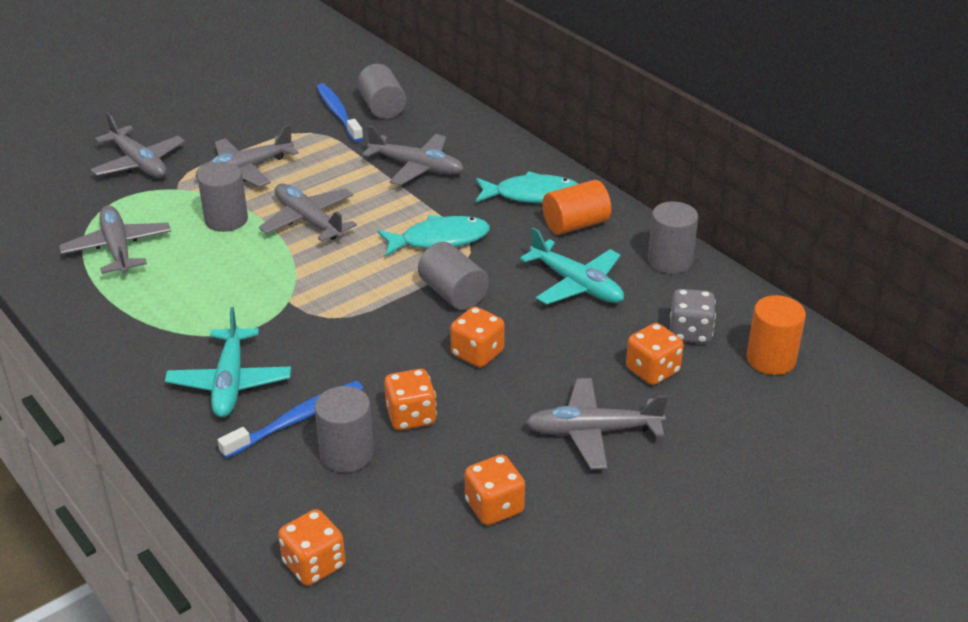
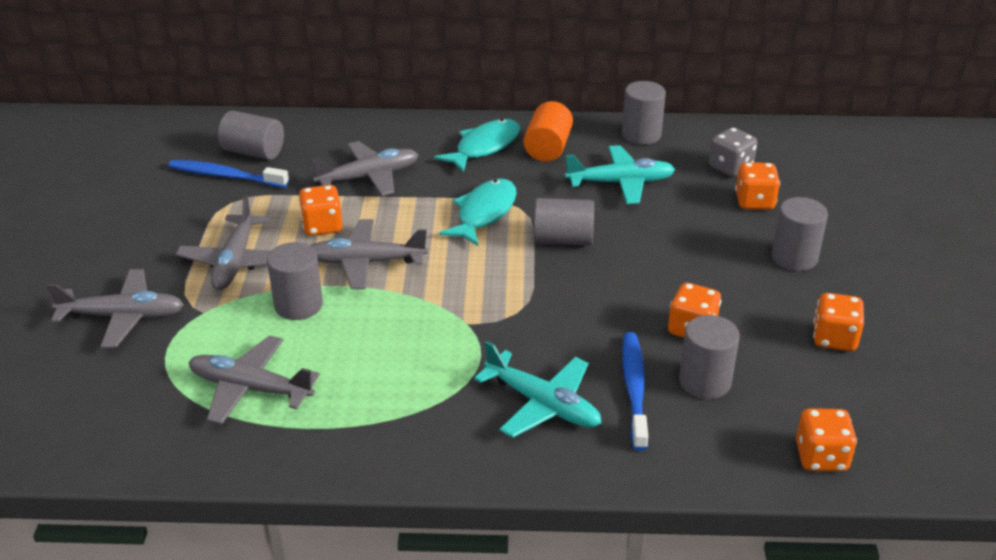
camera: 50 degrees left, 0 degrees up
orange dice [450,307,505,368] -> orange dice moved to [298,185,342,236]
grey plane [525,378,668,469] -> grey cylinder [772,197,828,271]
orange cylinder [747,295,806,375] -> none

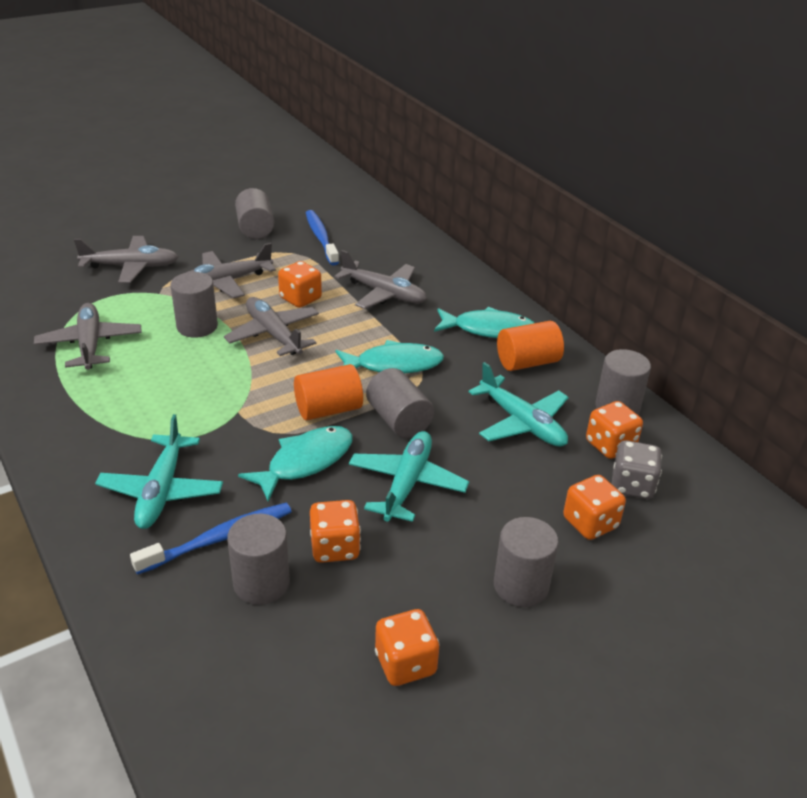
camera: 55 degrees right, 0 degrees up
grey plane [47,269,184,348] -> grey plane turned 60 degrees counterclockwise [74,236,178,283]
grey cylinder [218,111,284,160] -> grey cylinder moved to [235,188,274,239]
orange dice [796,408,857,472] -> orange dice moved to [586,401,643,459]
none -> turquoise fish [238,426,353,501]
none -> orange cylinder [294,364,363,420]
none -> turquoise plane [349,431,469,522]

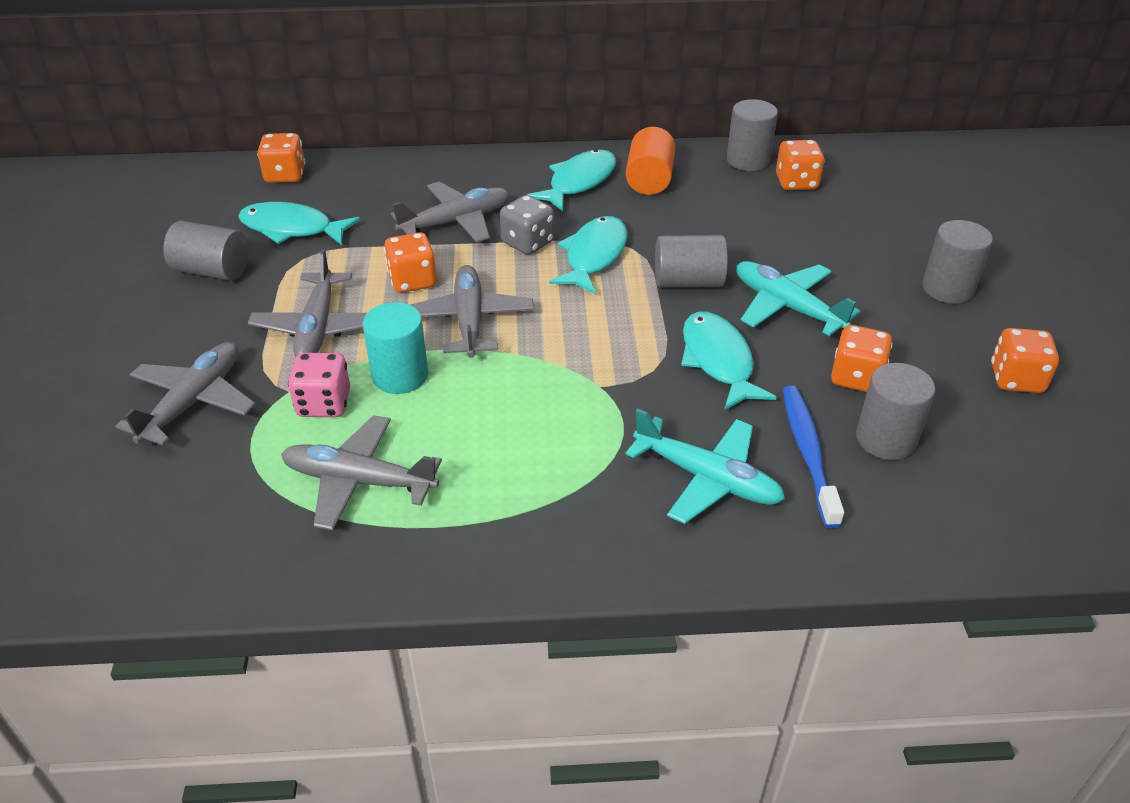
camera: 60 degrees left, 5 degrees up
grey cylinder [170,272,218,338] -> turquoise cylinder [363,302,428,394]
grey plane [224,297,319,356] -> grey plane turned 90 degrees clockwise [411,265,534,358]
orange cylinder [294,364,363,420] -> none
blue toothbrush [306,210,339,265] -> turquoise fish [238,202,360,245]
turquoise plane [469,362,569,447] -> none
orange dice [563,475,626,540] -> orange dice moved to [257,133,305,183]
grey dice [612,440,662,499] -> grey dice moved to [500,195,554,255]
none -> pink dice [288,353,350,417]

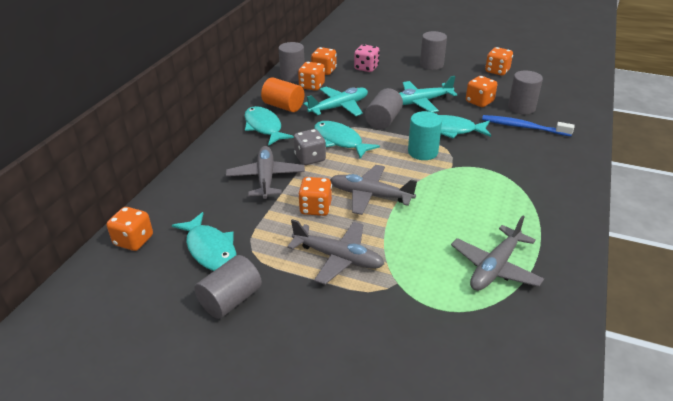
camera: 65 degrees left, 5 degrees down
grey plane [115,342,256,445] -> none
turquoise fish [238,202,360,245] -> turquoise fish turned 75 degrees counterclockwise [172,212,237,271]
pink dice [288,353,350,417] -> pink dice moved to [354,44,380,72]
turquoise cylinder [363,302,428,394] -> turquoise cylinder moved to [408,111,442,160]
turquoise plane [625,408,785,524] -> turquoise plane moved to [303,87,368,116]
none -> orange dice [298,62,325,91]

